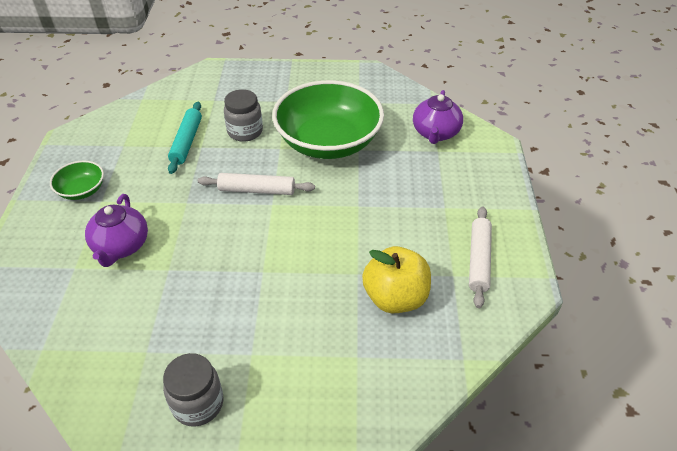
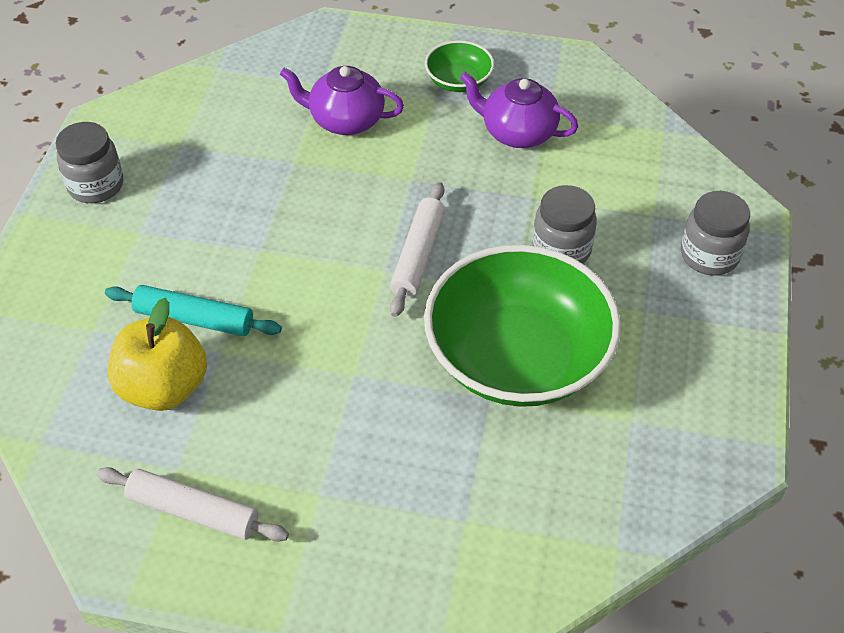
camera: 100 degrees right, 5 degrees up
turquoise rolling pin [168,102,202,174] -> turquoise rolling pin moved to [105,285,282,336]
purple teapot [413,90,463,144] -> purple teapot moved to [460,72,578,148]
none -> grey jar [681,191,750,276]

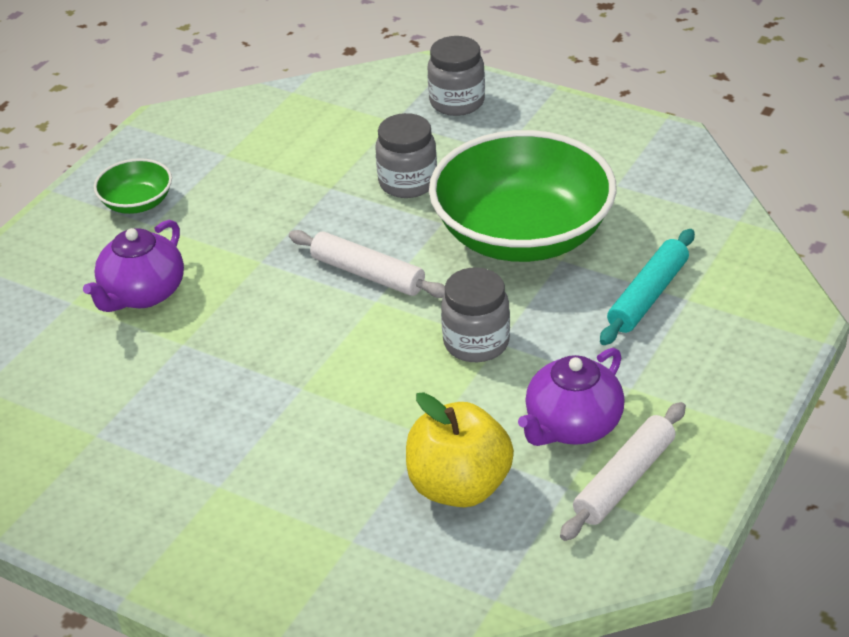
camera: 70 degrees left, 10 degrees down
grey jar [56,122,123,203] -> grey jar moved to [441,267,510,362]
turquoise rolling pin [105,285,282,336] -> turquoise rolling pin moved to [600,229,695,345]
purple teapot [460,72,578,148] -> purple teapot moved to [518,348,625,446]

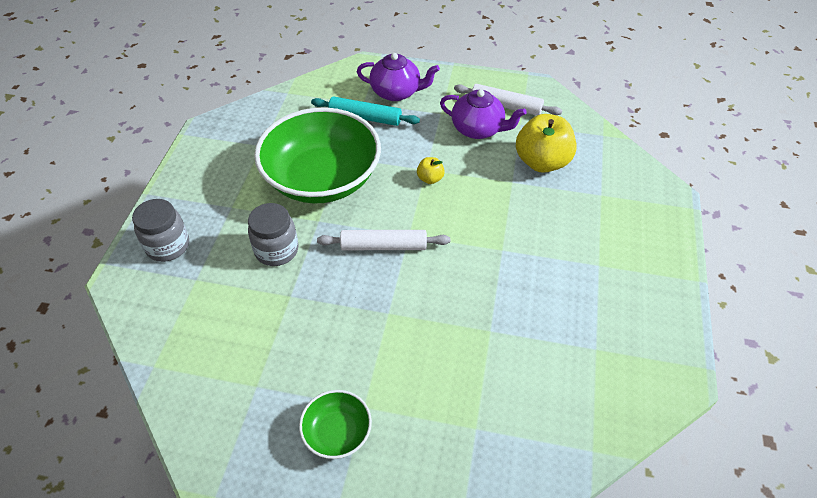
camera: 110 degrees left, 10 degrees up
purple teapot [83,220,184,312] -> purple teapot moved to [357,53,440,101]
white rolling pin [289,230,445,298] -> white rolling pin turned 75 degrees clockwise [317,230,450,250]
grey jar [441,267,510,362] -> yellow apple [417,157,445,184]

